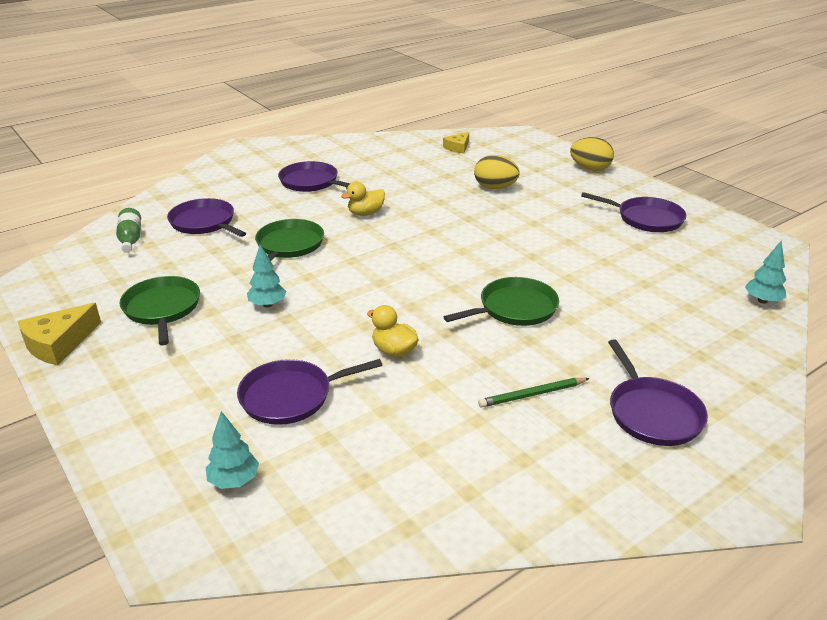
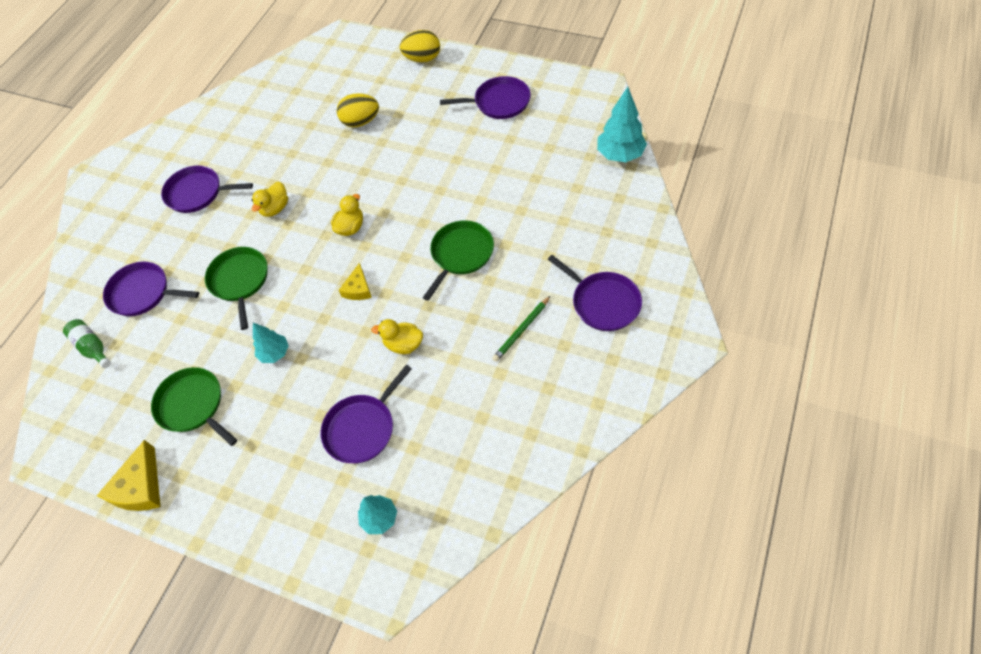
camera: 25 degrees left, 25 degrees up
yellow cheese [443,132,469,153] -> yellow cheese moved to [339,263,372,300]
turquoise tree [745,241,786,304] -> turquoise tree [597,87,647,162], size x1.61
none -> yellow duck [331,194,363,236]

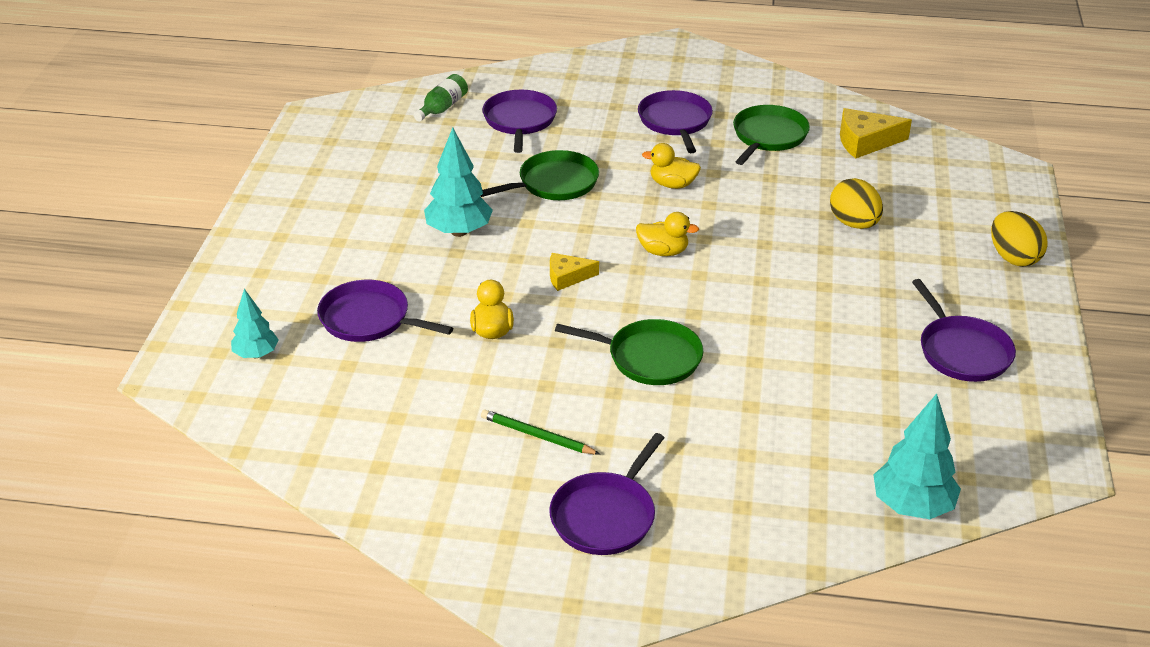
camera: 70 degrees right, 20 degrees down
yellow cheese [97,440,161,511] -> yellow cheese moved to [840,108,912,159]
green pan [151,367,237,446] -> green pan moved to [733,105,810,165]
turquoise tree [253,323,289,363] -> turquoise tree [424,127,493,237], size x1.61

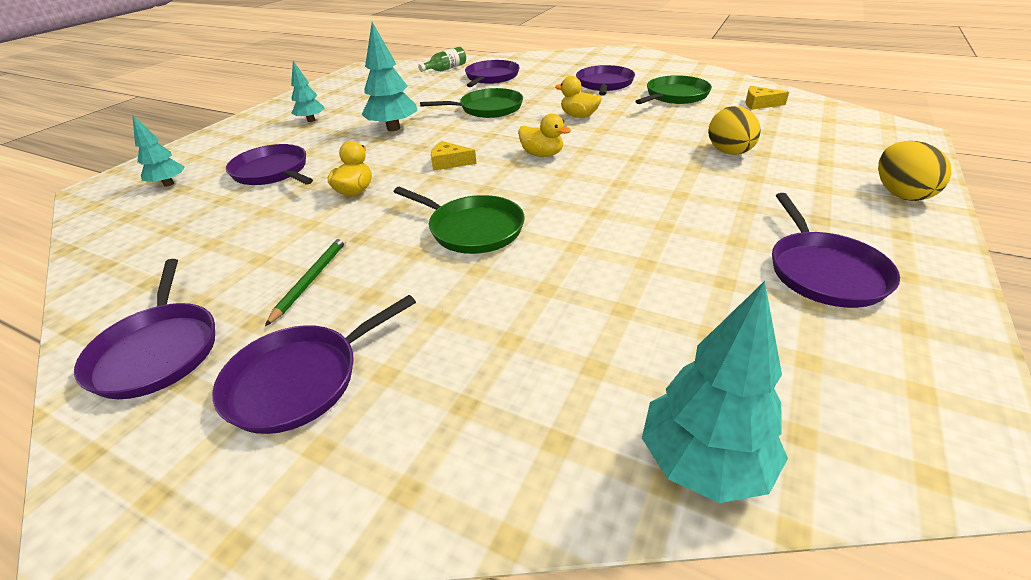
camera: 20 degrees right, 0 degrees up
green pencil [481,410,601,455] -> green pencil turned 60 degrees clockwise [265,236,347,326]
yellow cheese [840,108,912,159] -> yellow cheese [745,86,789,110], size x0.64
none -> purple pan [74,259,215,399]
none -> turquoise tree [291,61,325,122]

